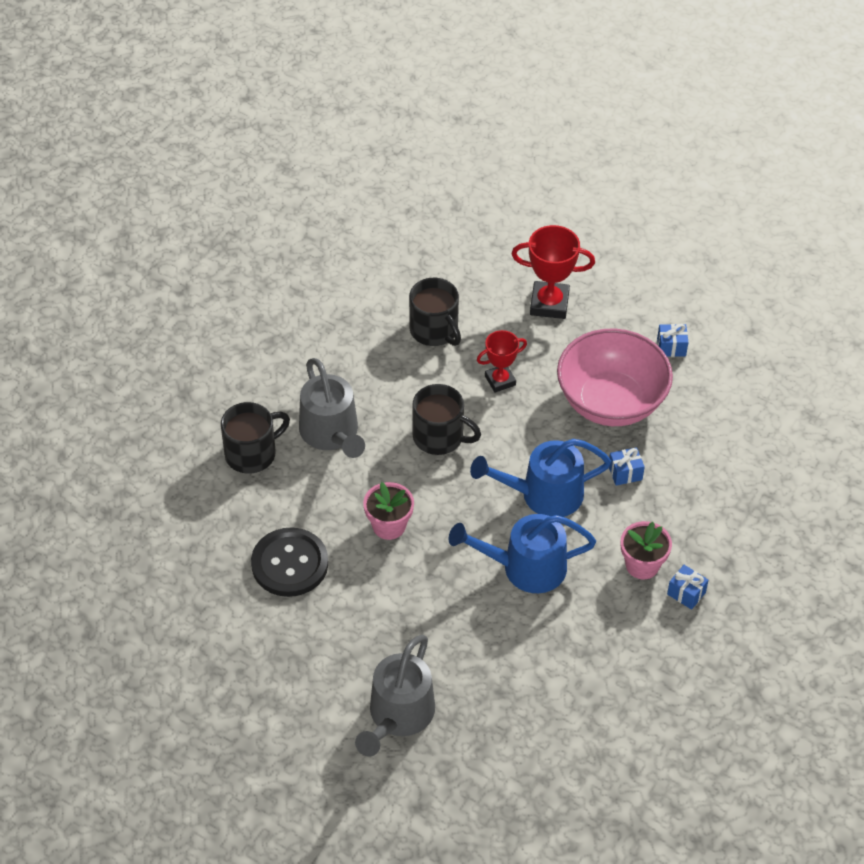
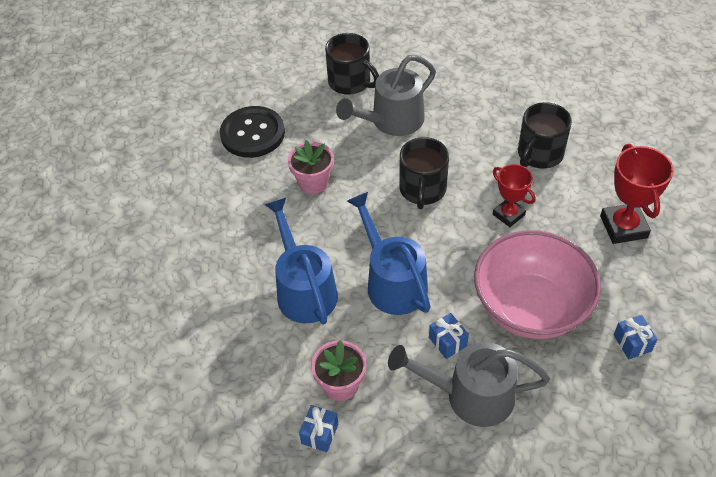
camera: 75 degrees right, 0 degrees up
grey watering can [355,635,435,756] -> grey watering can moved to [388,342,550,427]

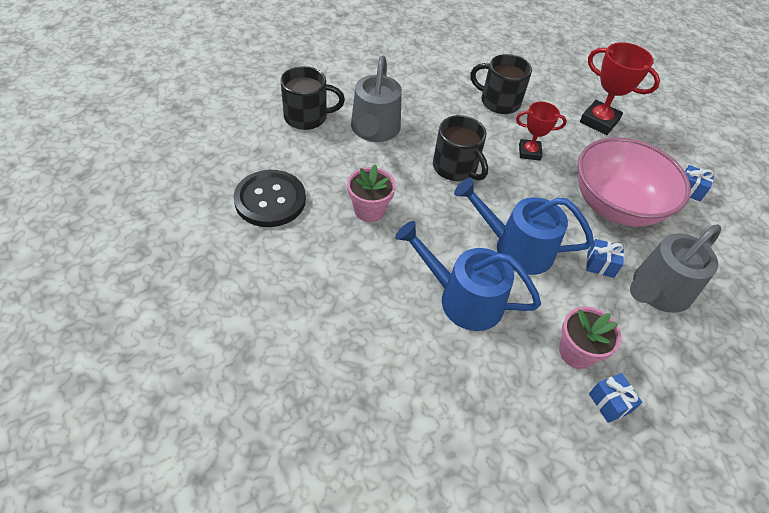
camera: 50 degrees left, 0 degrees up
black mug [518,102,572,169] -> black mug turned 120 degrees clockwise [470,54,532,114]

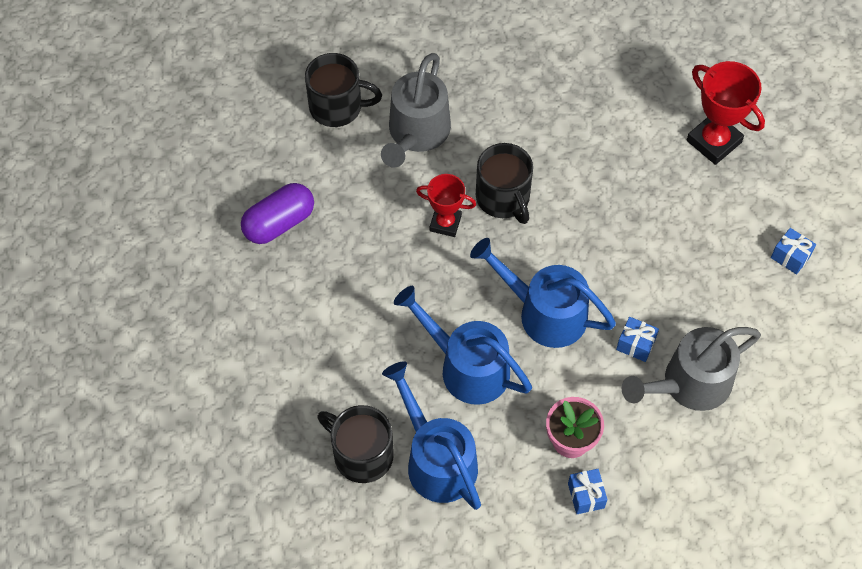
camera: 15 degrees right, 10 degrees up
black button [233,170,306,227] -> purple capsule [241,183,314,244]
pink flower pot [347,164,396,222] -> none
black mug [470,54,532,114] -> black mug moved to [317,405,394,483]
red trophy [516,102,567,161] -> red trophy moved to [416,174,476,237]
pink bowl [578,137,691,227] -> none
none -> blue watering can [382,361,481,510]

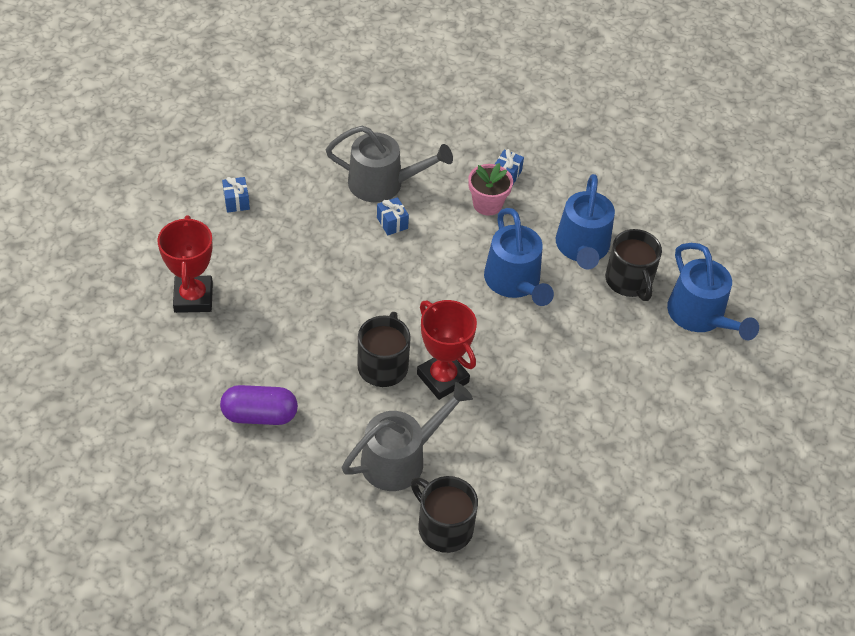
camera: 145 degrees left, 10 degrees down
purple capsule [241,183,314,244] -> purple capsule moved to [220,385,298,425]
red trophy [416,174,476,237] -> red trophy [417,300,477,400], size x1.55
blue watering can [470,238,616,348] -> blue watering can moved to [667,243,759,340]

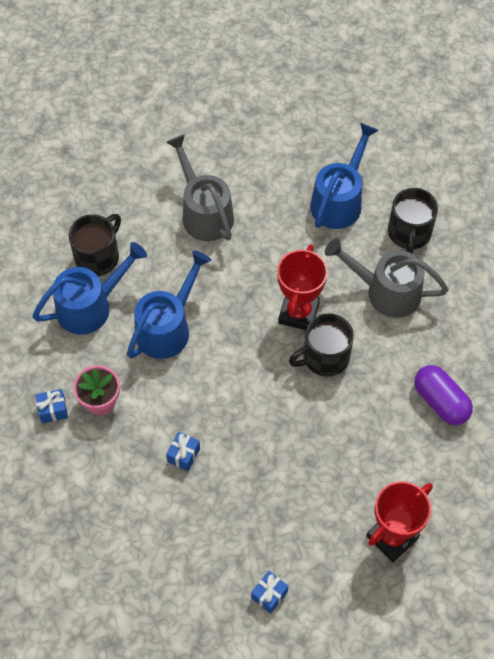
camera: 125 degrees left, 10 degrees up
grey watering can [326,125,453,202] -> grey watering can moved to [166,135,234,241]
blue watering can [667,243,759,340] -> blue watering can moved to [310,123,379,229]

